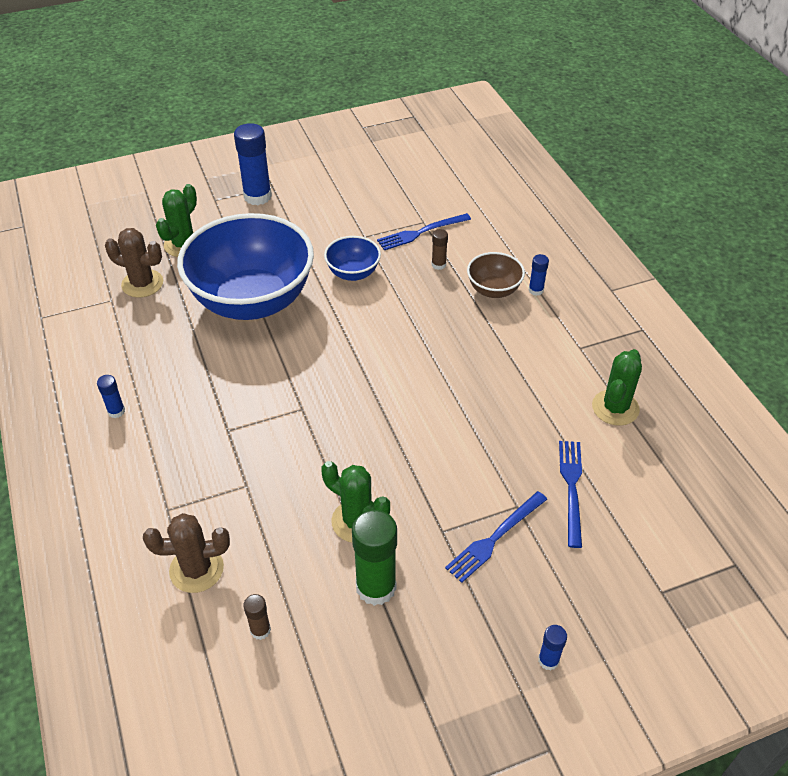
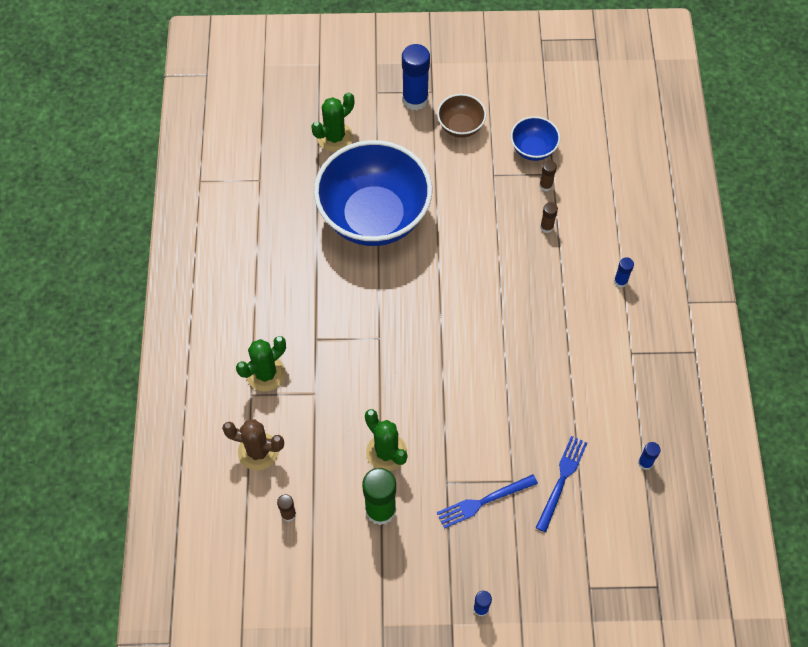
camera: 20 degrees right, 15 degrees up
blue glue stick [97,375,125,418] -> blue glue stick moved to [638,442,661,470]
brown cactus [105,228,163,298] -> none
blue bowl [324,236,381,281] -> blue bowl moved to [511,116,560,161]
blue fork [377,213,471,250] -> brown glue stick [539,160,557,191]
brown bowl [467,252,525,298] -> brown bowl moved to [437,94,486,138]
green cactus [592,349,642,426] -> green cactus moved to [236,336,286,392]

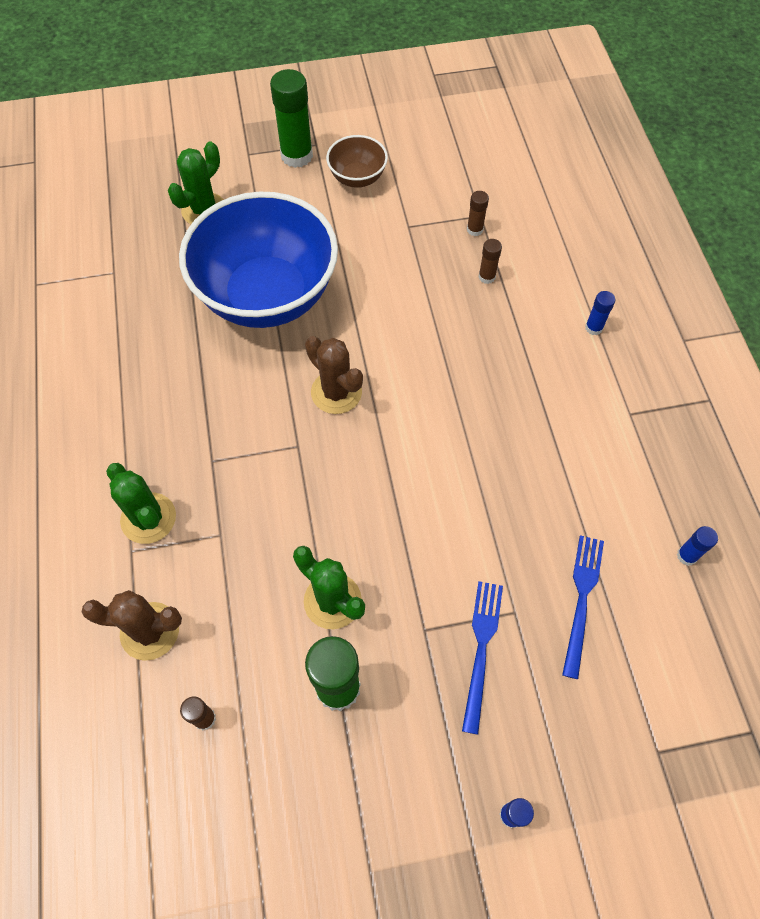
camera: 10 degrees left, 0 degrees up
green cactus [236,336,286,392] -> green cactus turned 75 degrees counterclockwise [106,463,176,544]
blue glue stick [402,44,430,110] -> green glue stick [270,69,313,168]
blue fork [437,474,538,528] -> blue fork turned 135 degrees clockwise [462,581,503,735]
blue bowl [511,116,560,161] -> none
none -> brown cactus [305,336,363,414]

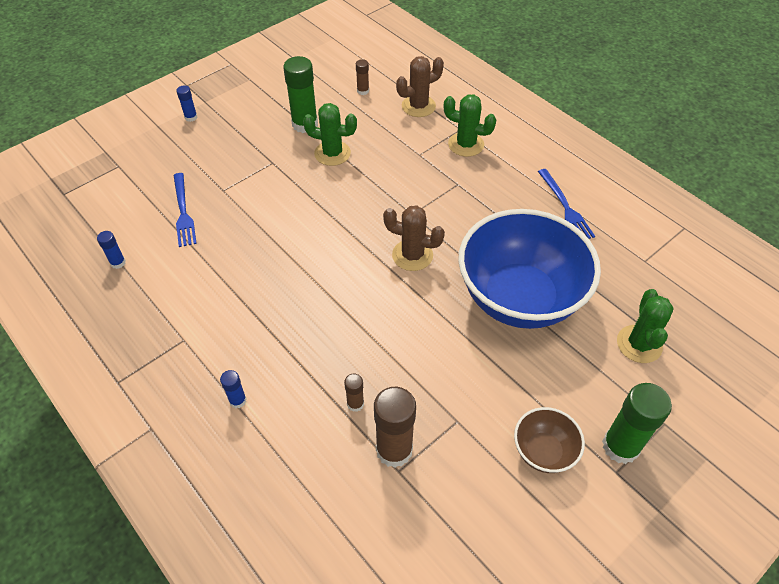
camera: 150 degrees right, 10 degrees down
blue fork [462,581,503,735] -> blue fork moved to [538,169,595,239]
brown glue stick [467,191,489,236] -> brown glue stick [374,387,416,468], size x2.04

